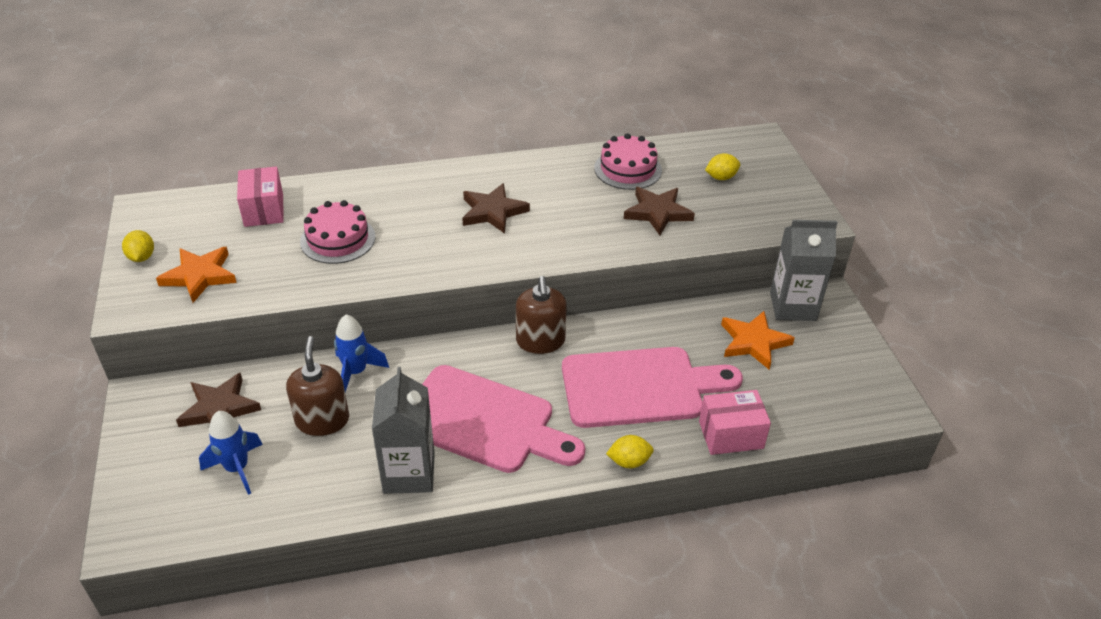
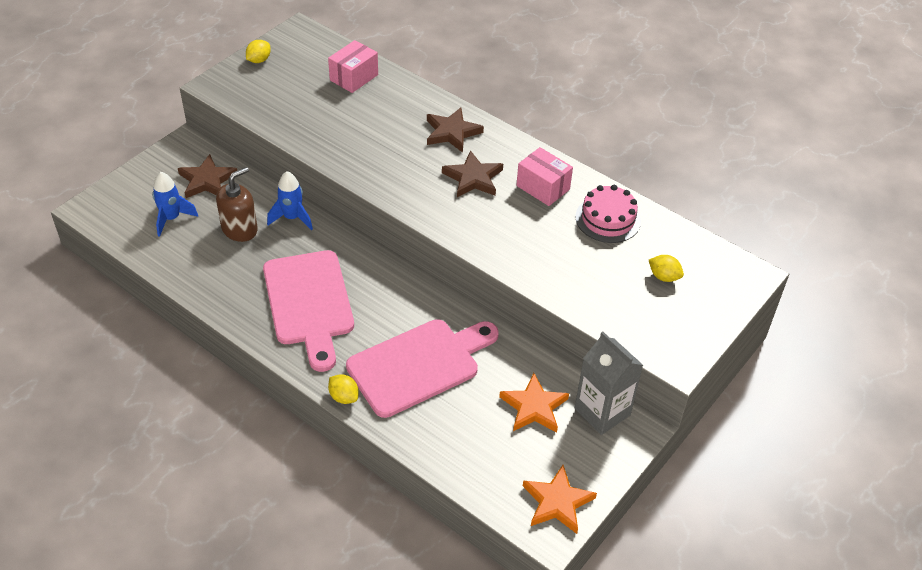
camera: 50 degrees right, 5 degrees up
orange star [156,247,237,303] -> orange star moved to [523,465,597,534]
pink cake [300,200,376,264] -> none
grey carton [372,367,435,494] -> none
brown soap dispenser [516,276,567,354] -> none
pink cutting board [562,347,743,428] -> pink cutting board turned 75 degrees counterclockwise [346,319,499,418]
brown star [624,187,695,235] -> brown star moved to [427,107,484,153]
pink box [699,390,771,455] -> pink box moved to [516,147,573,206]

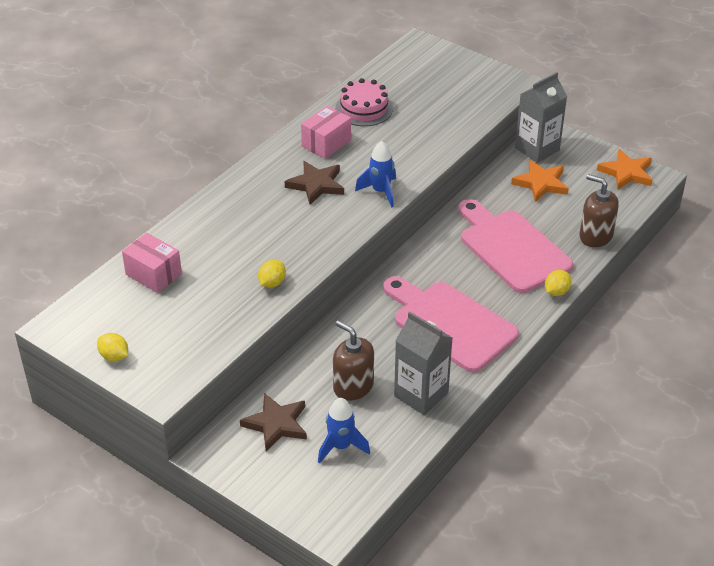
camera: 90 degrees left, 5 degrees down
pink cutting board [263,250,354,372] -> pink cutting board turned 120 degrees counterclockwise [383,276,519,372]
blue rocket [267,171,313,230] -> blue rocket moved to [355,141,396,208]
brown star [427,107,484,153] -> none
yellow lemon [649,255,684,282] -> yellow lemon moved to [258,260,286,288]
none -> grey carton [394,312,453,415]
none -> brown soap dispenser [579,174,619,247]

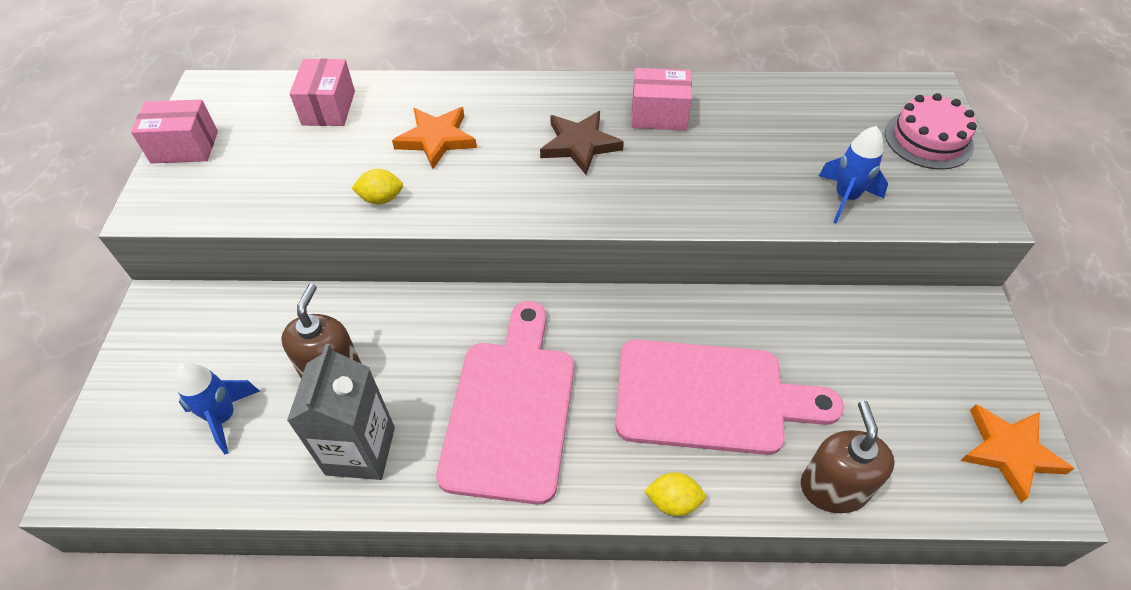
camera: 55 degrees right, 10 degrees up
yellow lemon [97,333,128,361] -> pink box [131,100,218,164]
brown star [240,393,307,451] -> none
pink cake [335,78,393,126] -> pink cake moved to [885,93,977,170]
blue rocket [355,141,396,208] -> blue rocket moved to [819,126,888,224]
pink cutting board [458,199,573,293] -> pink cutting board turned 75 degrees clockwise [615,340,844,455]
orange star [511,160,569,202] -> orange star moved to [392,107,477,169]
grey carton [515,72,567,163] -> none

